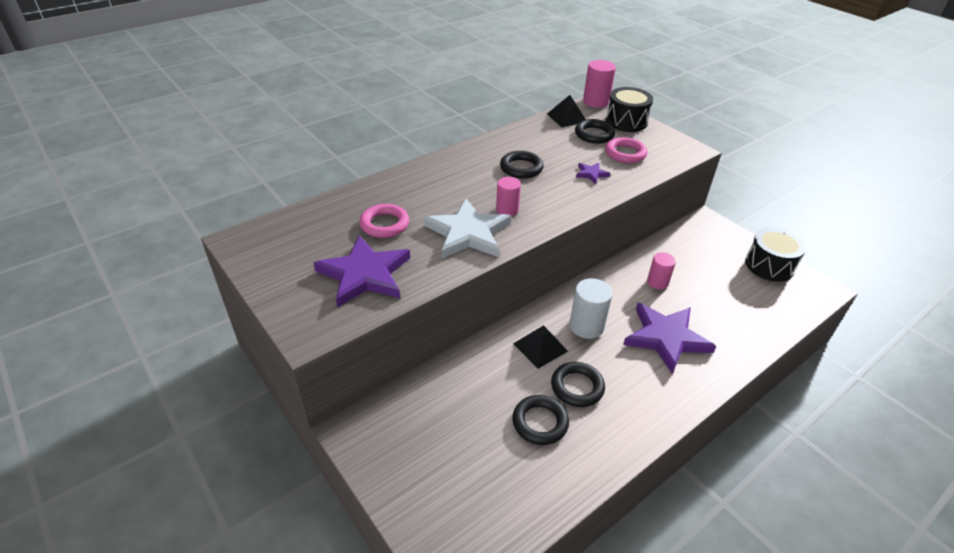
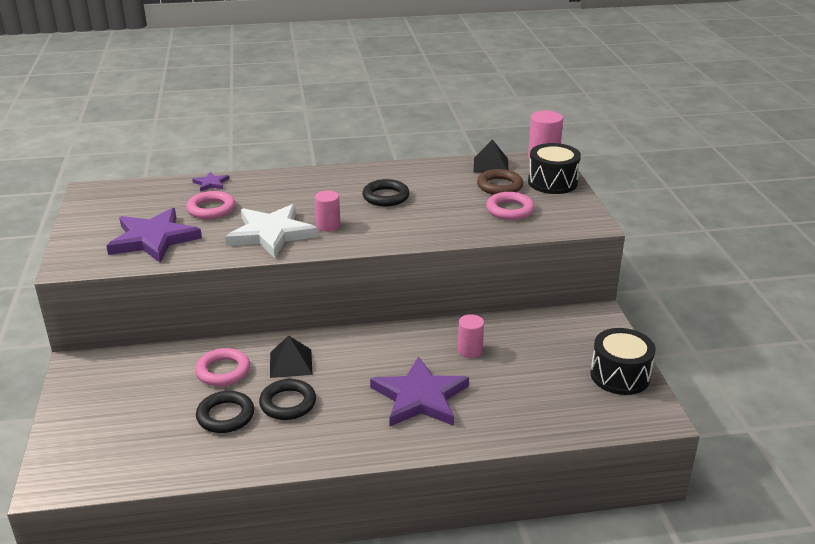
camera: 30 degrees right, 10 degrees down
white cylinder [569,278,613,339] -> none
black ring [575,119,615,144] -> brown ring [477,169,523,195]
purple star [576,162,611,184] -> purple star moved to [192,172,229,192]
none -> pink ring [195,348,250,386]

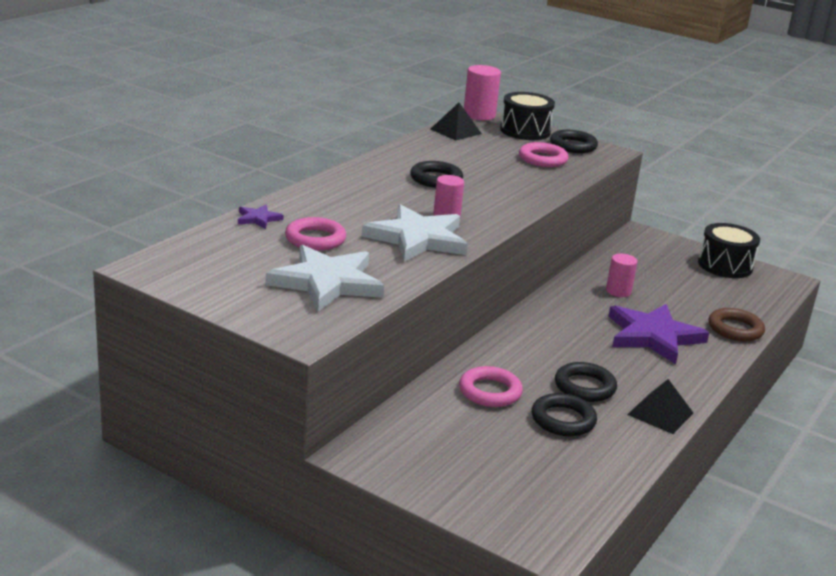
camera: 50 degrees left, 5 degrees down
purple star [106,208,202,263] -> white star [266,245,384,312]
black pyramid [270,336,313,378] -> black pyramid moved to [627,379,693,434]
brown ring [477,169,523,195] -> brown ring moved to [708,308,765,342]
none -> black ring [550,130,598,153]

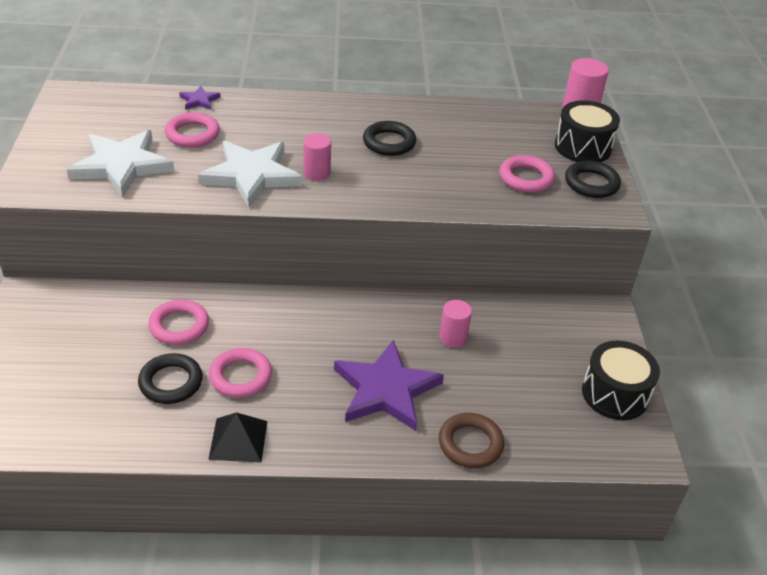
camera: 55 degrees right, 15 degrees up
black pyramid [431,103,482,140] -> none
black ring [555,362,617,402] -> pink ring [209,348,272,398]

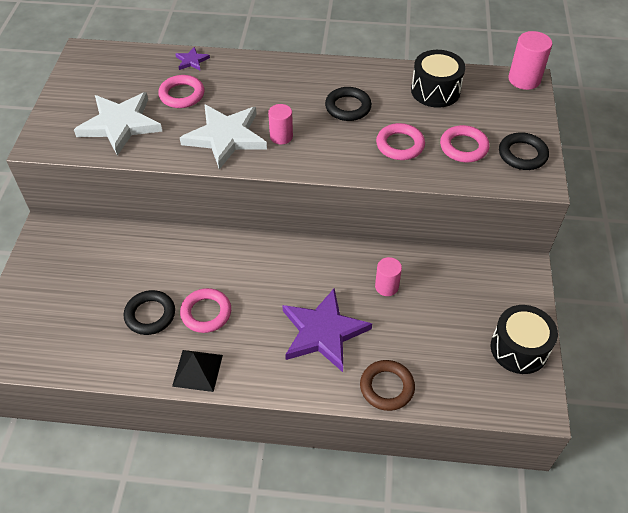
camera: 10 degrees right, 10 degrees up
pink ring [148,299,209,345] -> pink ring moved to [376,123,425,160]
black drum [555,100,620,162] -> black drum moved to [411,50,466,108]

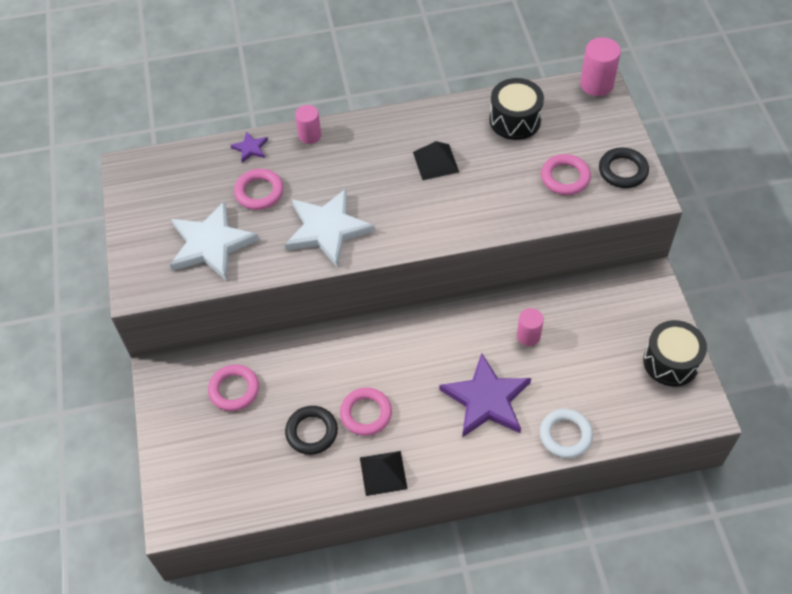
camera: 15 degrees left, 5 degrees up
pink cylinder [268,104,293,144] -> pink cylinder moved to [295,105,321,144]
black ring [325,87,372,121] -> black pyramid [413,141,459,180]
brown ring [360,360,415,411] -> white ring [540,409,593,458]
pink ring [376,123,425,160] -> pink ring moved to [208,364,259,411]

